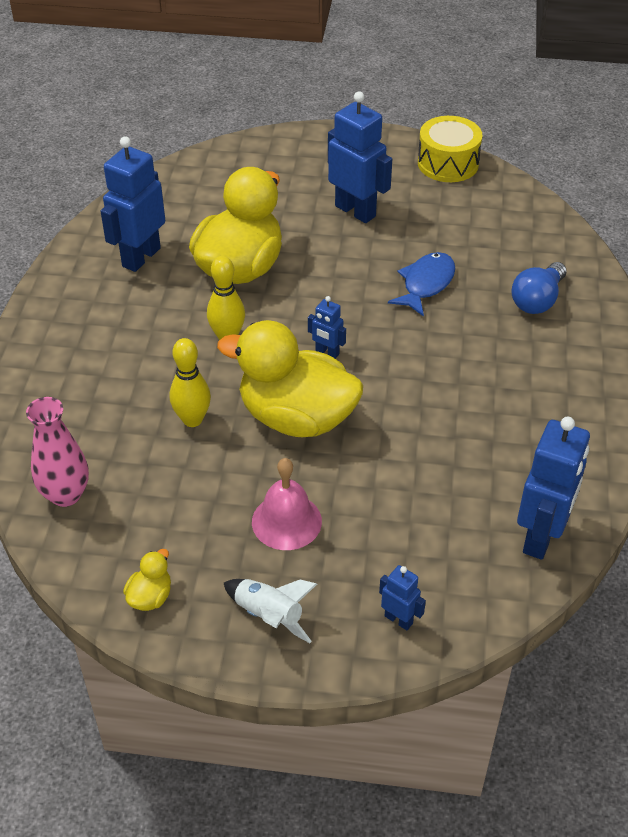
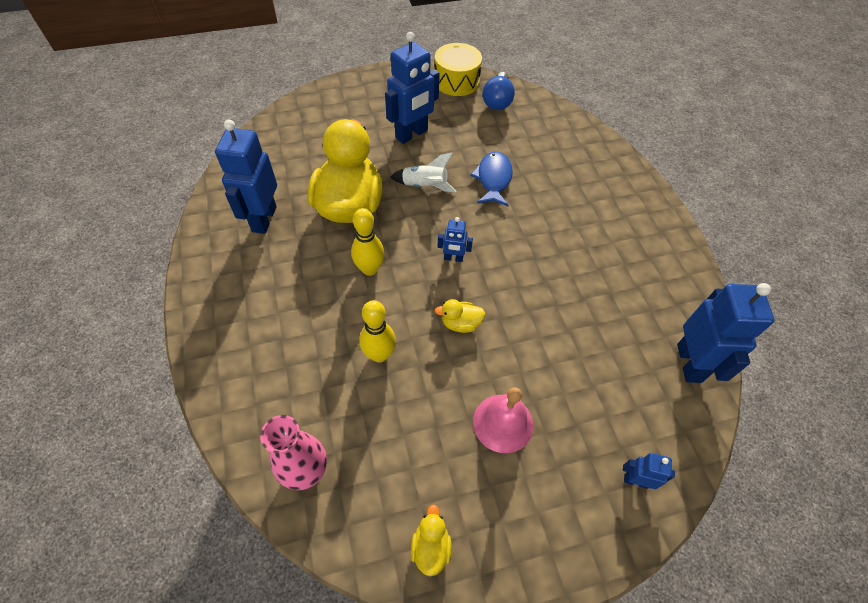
camera: 25 degrees left, 10 degrees up
yellow duck [217,320,363,437] -> yellow duck [434,299,485,333], size x0.40
white rocket [224,579,317,643] -> white rocket moved to [390,152,457,192]
blue robot [328,91,392,223] -> blue robot turned 120 degrees clockwise [385,32,440,144]
blue light bulb [511,262,567,314] -> blue light bulb moved to [483,72,515,110]

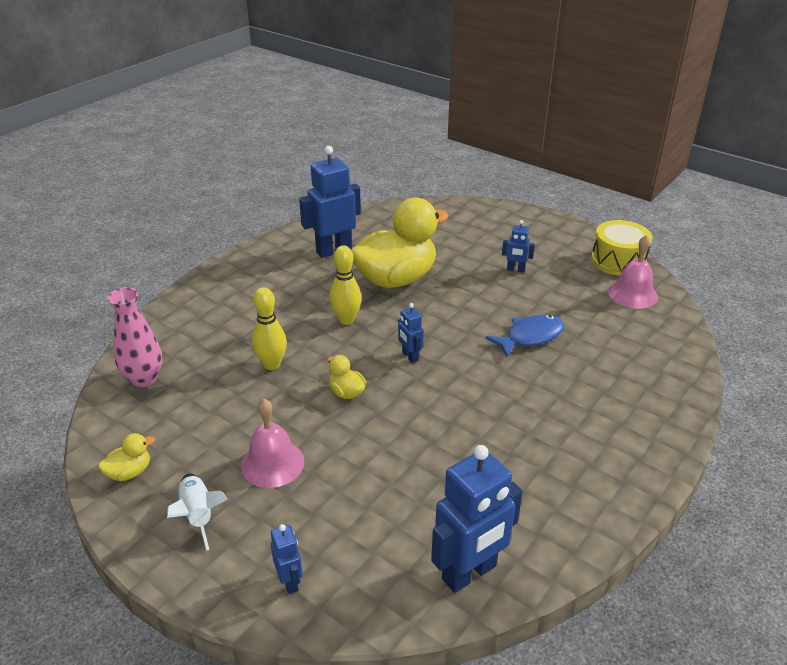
camera: 55 degrees right, 20 degrees down
blue robot [385,32,440,144] -> blue robot [502,220,535,273], size x0.49
white rocket [390,152,457,192] -> white rocket moved to [167,473,228,551]
blue light bulb [483,72,515,110] -> pink bell [608,235,658,309]

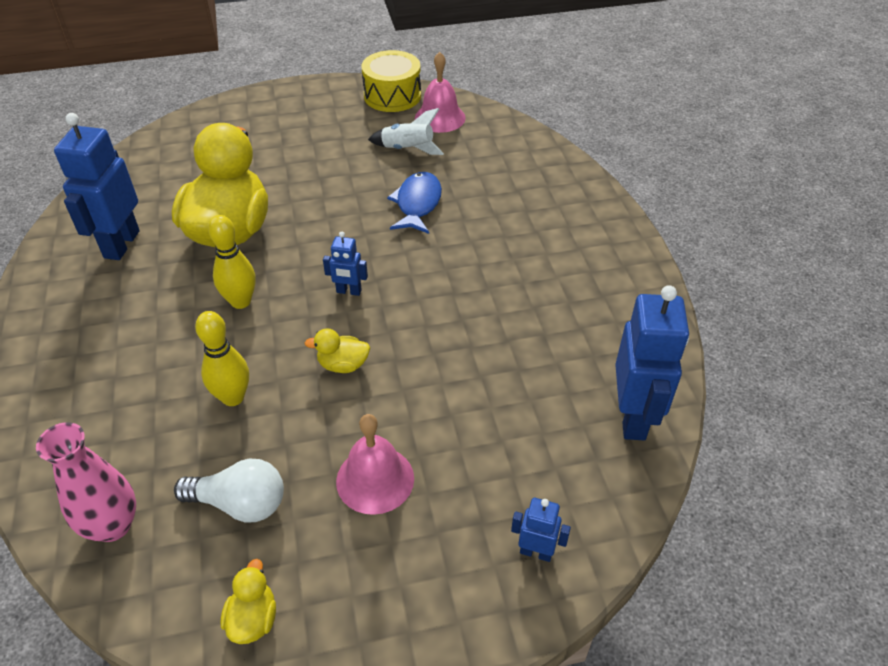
camera: 50 degrees left, 10 degrees up
white rocket [167,473,228,551] -> white rocket moved to [368,108,444,155]
blue robot [502,220,535,273] -> none
none -> white light bulb [174,459,284,523]

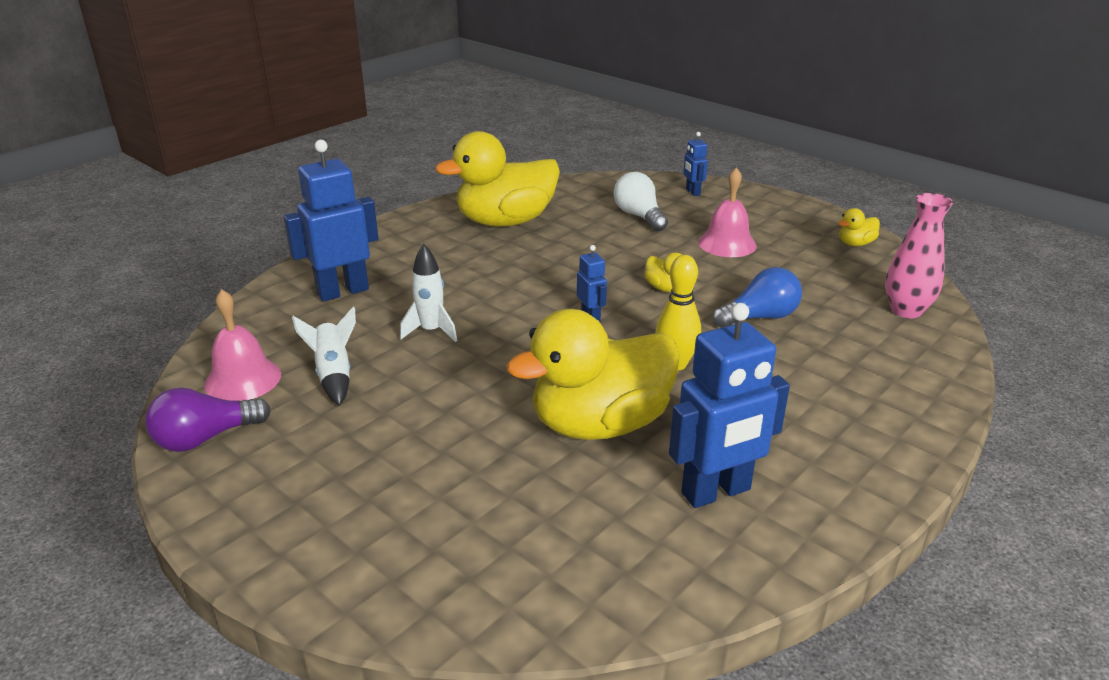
camera: 125 degrees left, 15 degrees down
white light bulb [174,459,284,523] -> white light bulb moved to [614,172,668,231]
yellow bowling pin [195,311,249,406] -> blue light bulb [712,267,802,328]
yellow drum [361,50,421,112] -> purple light bulb [145,388,271,452]
blue fish [387,172,442,234] -> white rocket [400,244,457,342]
blue robot [615,285,689,440] -> blue robot moved to [283,140,379,301]
none -> yellow duck [435,131,560,227]

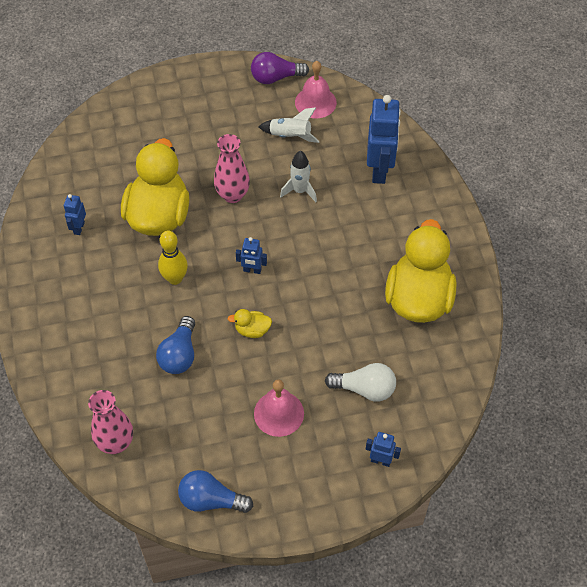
camera: 125 degrees right, 25 degrees up
purple light bulb [145,388,271,452] -> purple light bulb turned 105 degrees counterclockwise [251,52,309,84]
blue robot [669,303,790,508] -> blue robot [64,194,86,235], size x0.49
yellow duck [838,208,880,246] -> blue light bulb [178,470,253,513]
none -> pink vase [214,134,250,203]

